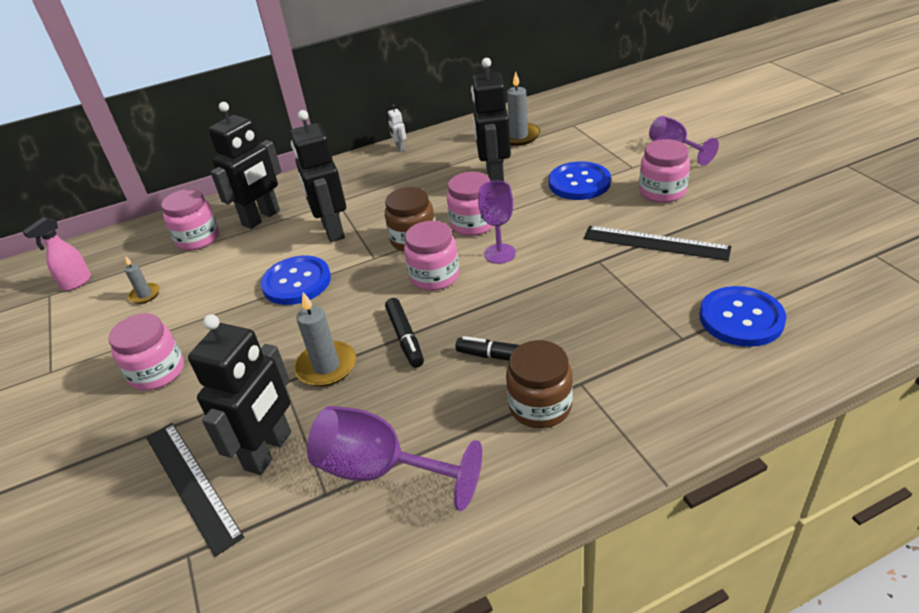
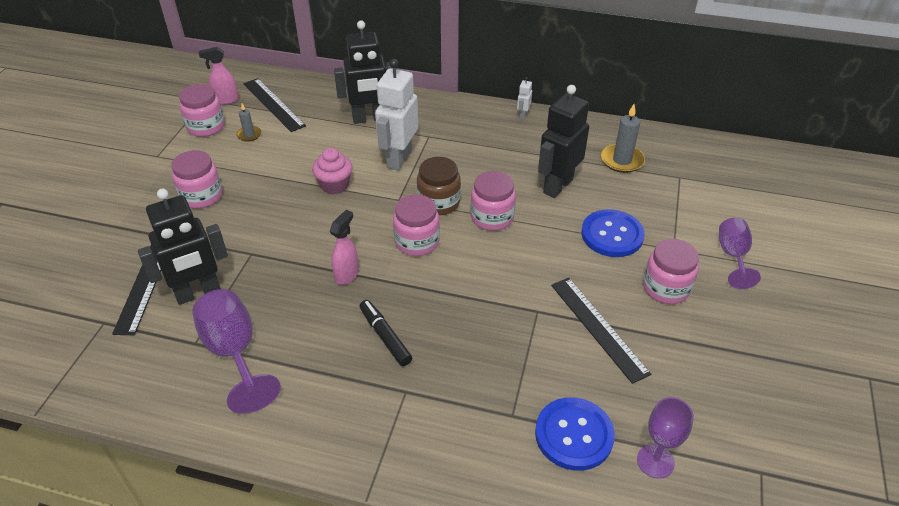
camera: 35 degrees right, 5 degrees up
pink jar [161,189,219,250] -> pink jar moved to [179,84,225,137]
blue button [261,255,331,305] -> pink cupcake [312,148,353,194]
black robot [290,110,346,242] -> white robot [375,59,418,171]
grey candle [294,292,356,387] -> none
black marker [385,298,424,368] -> pink spray bottle [330,210,359,285]
purple goblet [478,181,516,264] -> purple goblet moved to [637,397,694,479]
brown jar [506,340,573,428] -> none
none -> black ruler [243,78,306,132]

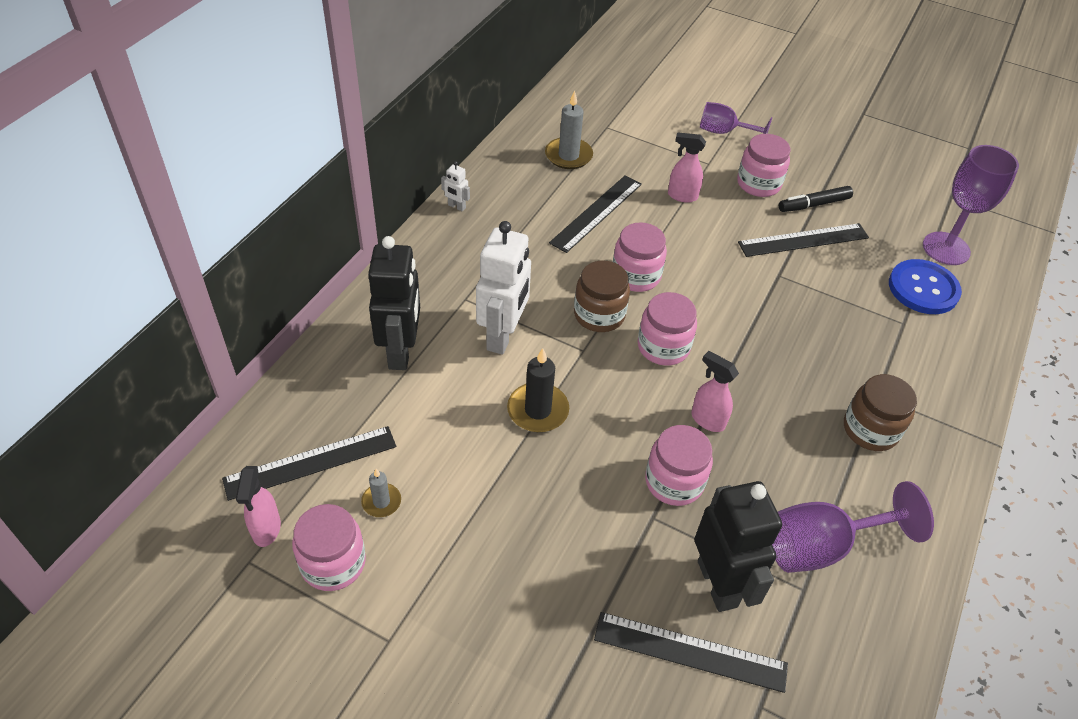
camera: 80 degrees left, 5 degrees up
pink jar [171,150,222,209] -> pink jar moved to [645,425,713,506]
pink cupcake [312,148,353,194] -> black candle [507,348,569,432]
black marker [360,300,412,366] -> black marker moved to [779,186,853,212]
white robot [375,59,418,171] -> white robot turned 105 degrees counterclockwise [476,221,531,355]
black robot [538,85,589,198] -> black ruler [549,175,642,253]
blue button [581,209,645,257] -> pink spray bottle [668,132,706,203]
purple goblet [637,397,694,479] -> purple goblet [923,145,1019,265], size x1.52
none -> brown jar [844,374,917,451]

